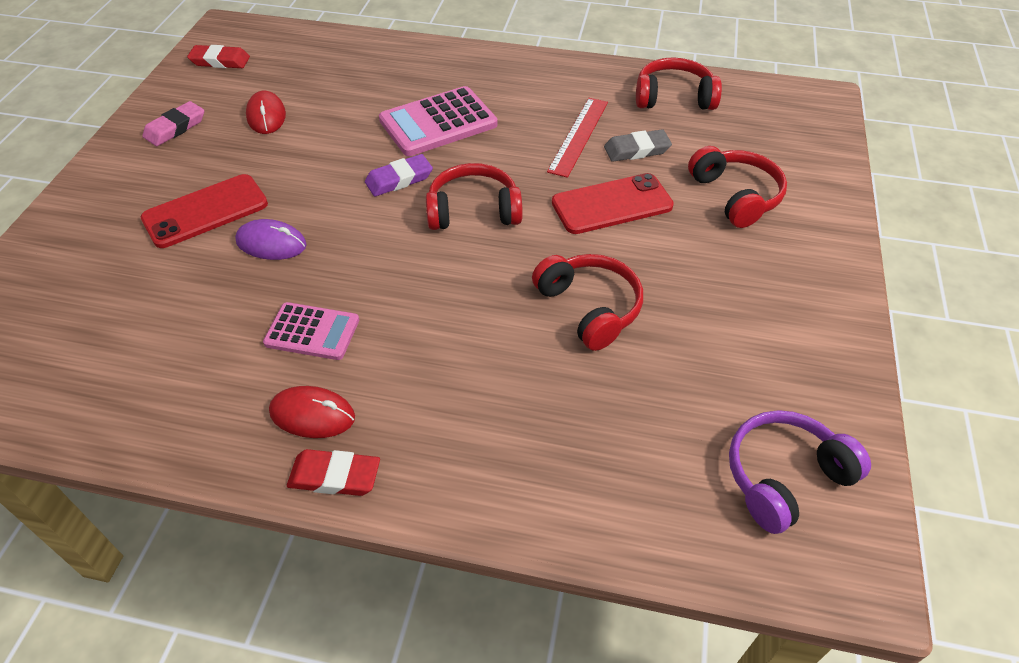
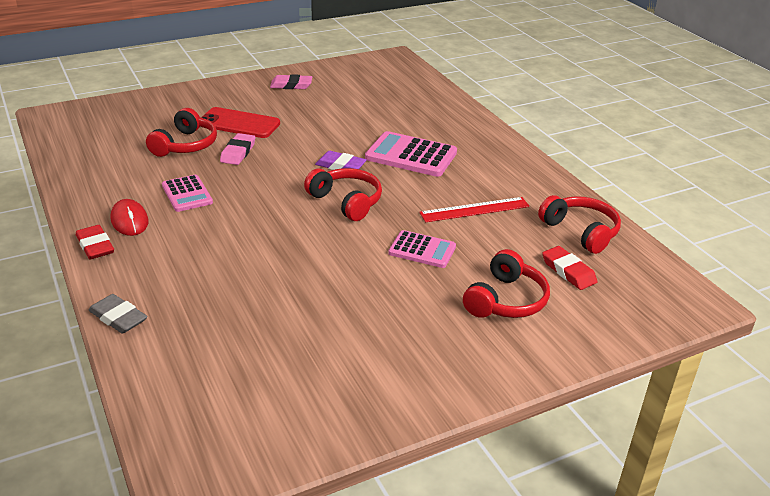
camera: 50 degrees right, 15 degrees down
red eraser [187,45,250,68] -> red eraser moved to [542,246,597,290]
purple mouse [235,219,307,260] -> pink eraser [220,133,255,165]
red mouse [246,91,286,134] -> none
red headphones [532,254,643,351] -> red headphones moved to [146,108,217,157]
red phone [552,173,674,234] -> pink calculator [388,230,456,268]
grey eraser [604,129,672,162] -> grey eraser moved to [88,294,148,334]
purple headphones [729,410,871,534] -> none

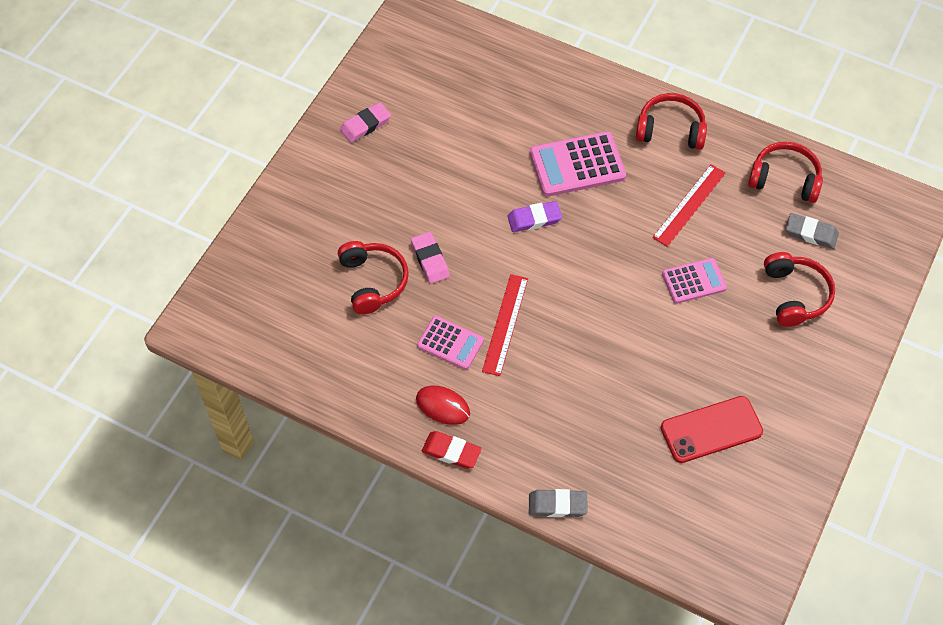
camera: 35 degrees left, 25 degrees up
red phone [201,107,280,138] -> red phone moved to [661,396,763,463]
red headphones [304,168,382,221] -> red headphones moved to [636,93,707,150]
red eraser [542,246,597,290] -> grey eraser [785,213,839,249]
none -> red ruler [482,274,528,376]

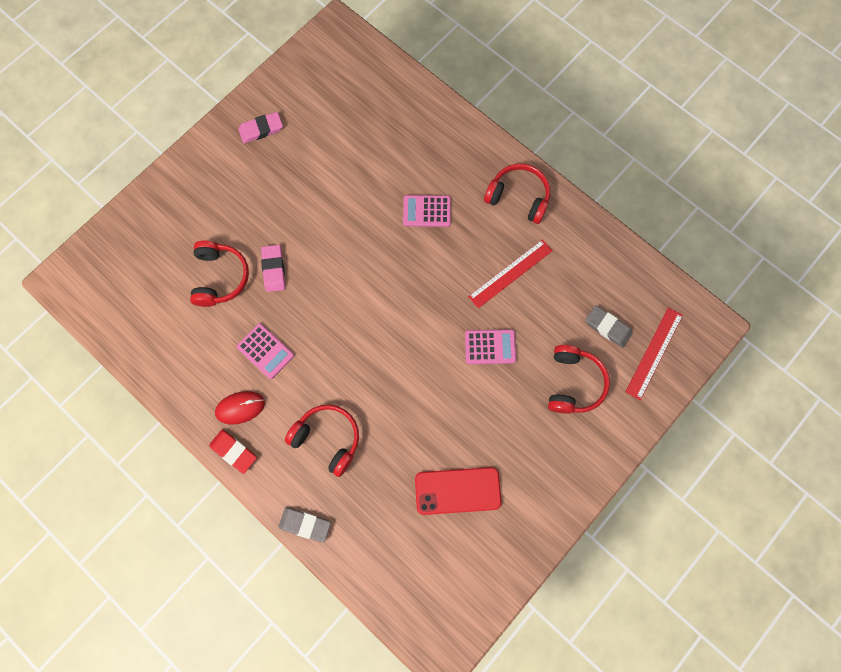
camera: 15 degrees right, 15 degrees up
red mouse [416,386,470,425] -> red mouse turned 60 degrees counterclockwise [215,391,265,425]
red ruler [482,274,528,376] -> red ruler moved to [626,307,683,400]
purple eraser [507,201,562,232] -> none
pink calculator [530,131,626,197] -> pink calculator [403,195,451,227], size x0.63
red headphones [748,142,823,203] -> red headphones moved to [285,405,359,477]

